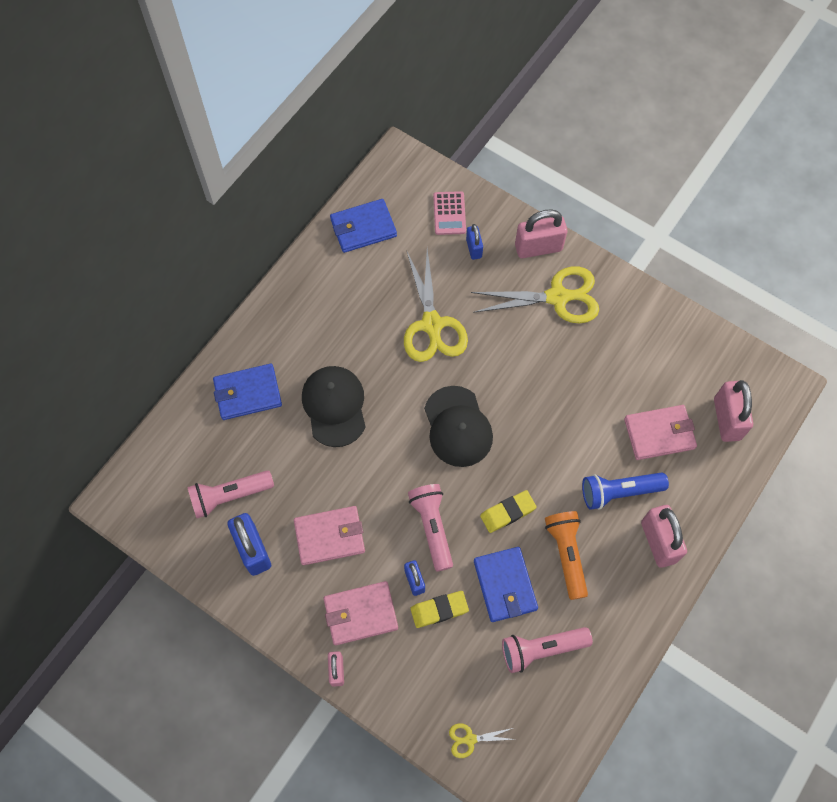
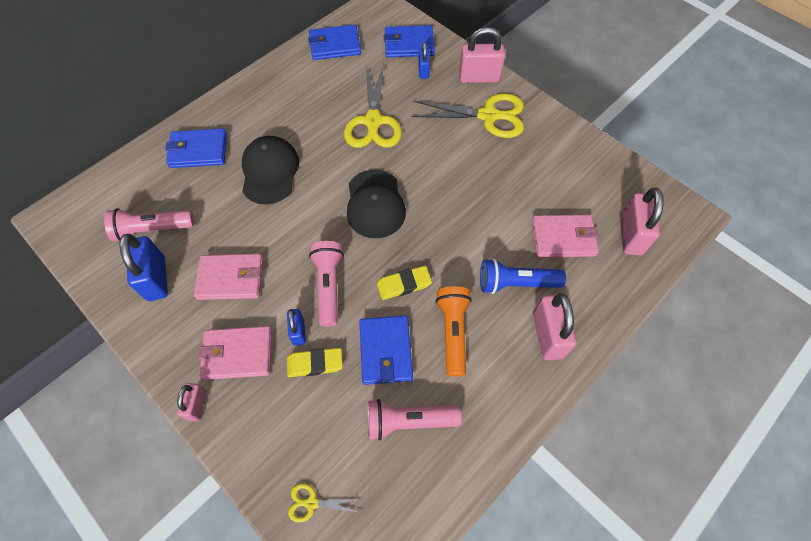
camera: 10 degrees right, 5 degrees down
pink calculator [433,191,466,235] -> blue wallet [384,25,435,57]

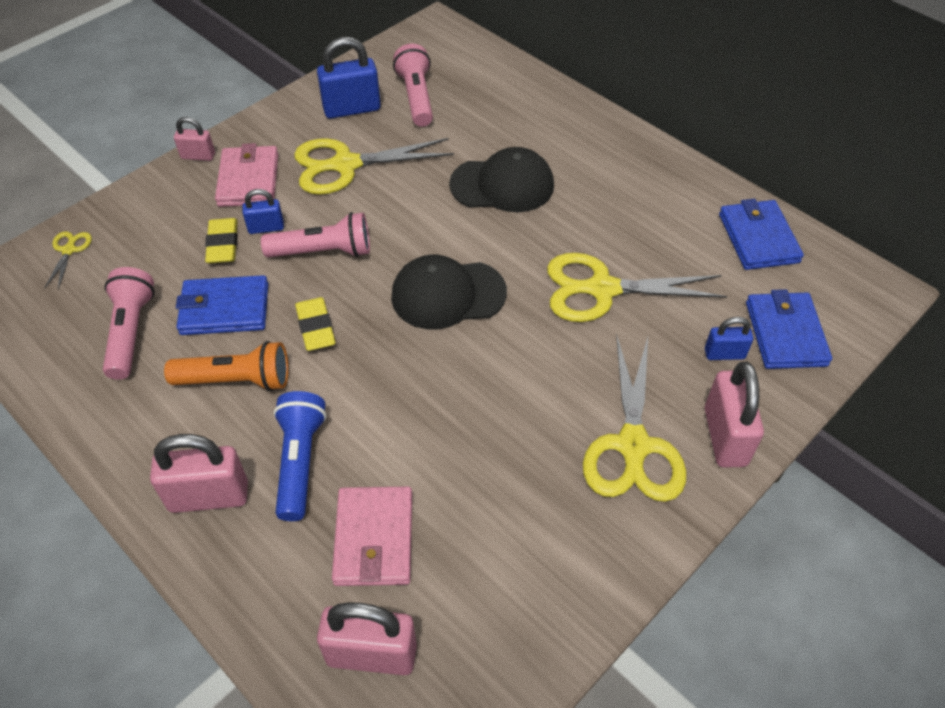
camera: 90 degrees right, 10 degrees down
blue wallet [165,128,227,168] -> none
pink wallet [194,254,263,300] -> yellow scissors [294,138,454,195]

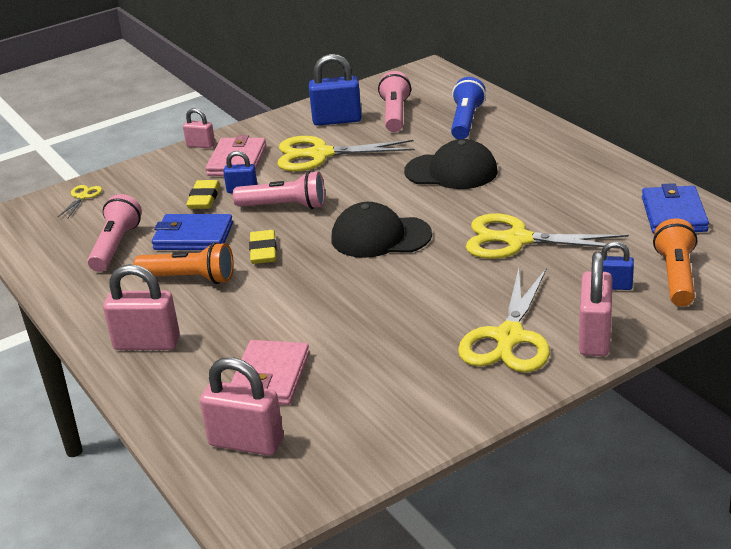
camera: 15 degrees right, 20 degrees down
blue flashlight [273,391,327,521] -> blue flashlight moved to [451,77,486,139]
blue wallet [746,289,832,369] -> orange flashlight [653,218,697,307]

